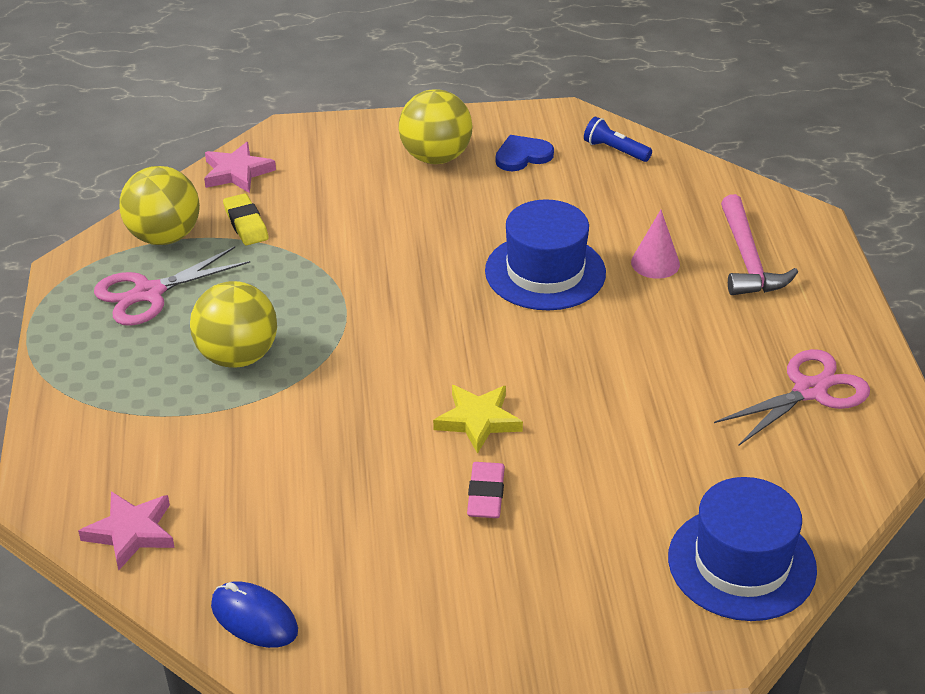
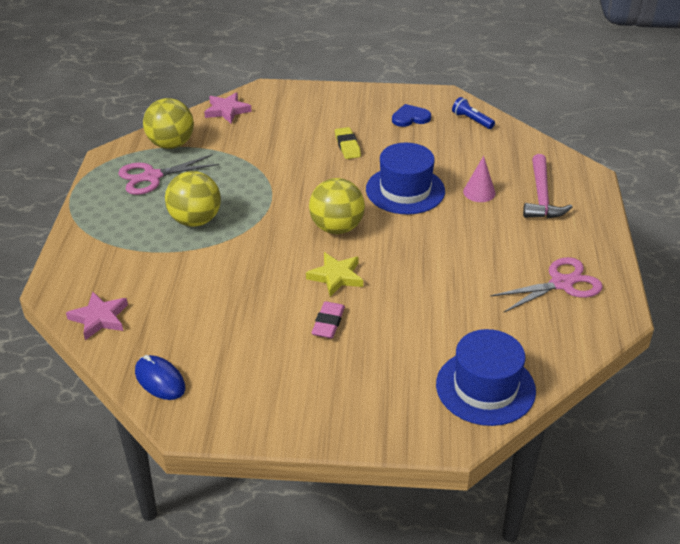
camera: 10 degrees right, 0 degrees up
yellow eraser [223,193,269,245] -> yellow eraser moved to [335,127,361,159]
yellow ball [398,89,473,164] -> yellow ball moved to [309,178,365,234]

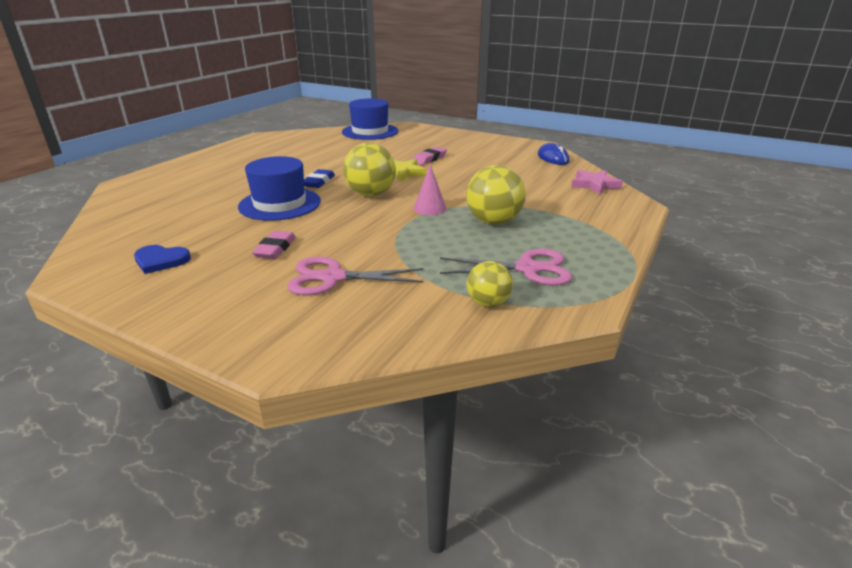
camera: 155 degrees left, 10 degrees down
yellow ball [143,98,194,149] -> yellow ball [467,261,513,307], size x0.60
pink star [204,92,252,123] -> none
yellow eraser [335,127,361,159] -> pink eraser [252,231,296,259]
blue flashlight [452,97,495,129] -> none
pink cone [463,156,496,202] -> pink cone moved to [414,165,447,215]
pink scissors [490,257,603,313] -> pink scissors moved to [287,257,424,296]
pink hammer [523,154,572,218] -> none
none -> blue eraser [304,169,335,188]

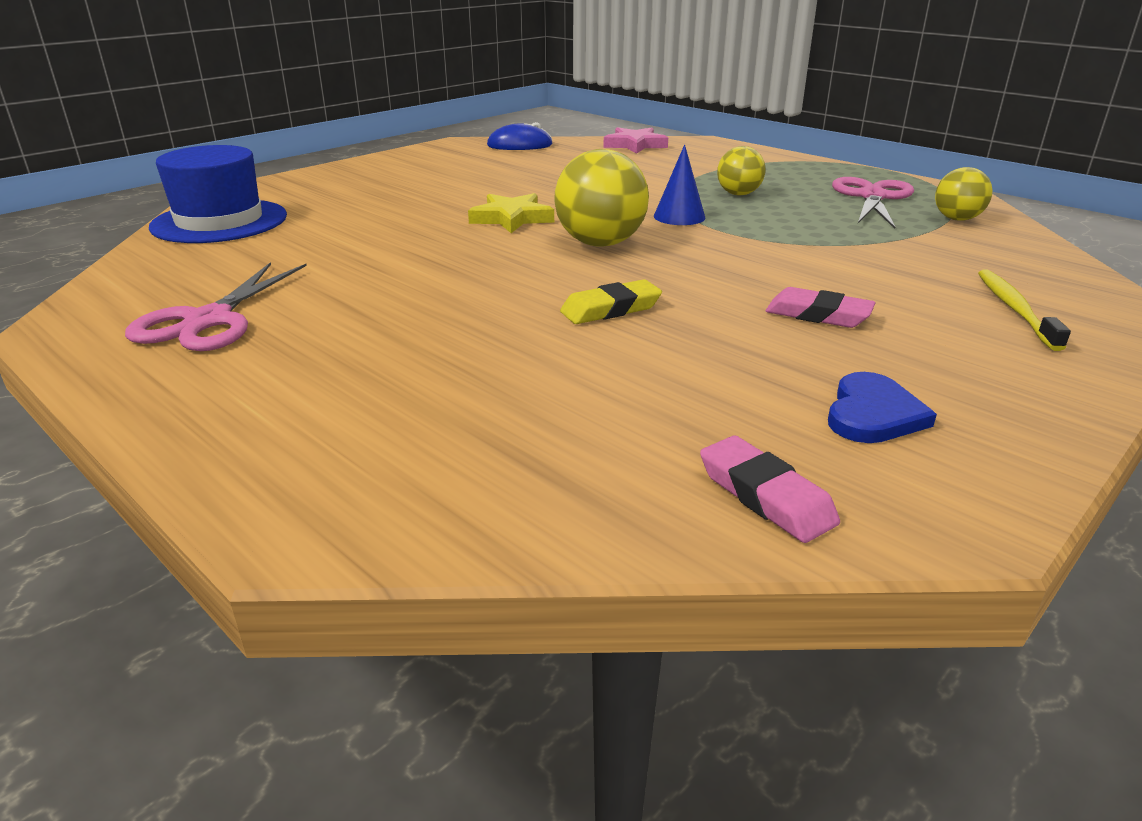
camera: 75 degrees left, 0 degrees up
blue hat [238,156,321,221] -> yellow eraser [560,279,662,324]
pink scissors [287,257,424,296] -> pink scissors moved to [125,262,307,351]
blue eraser [304,169,335,188] -> none
pink eraser [413,147,447,165] -> pink eraser moved to [700,436,840,543]
pink cone [414,165,447,215] -> blue cone [654,145,705,225]
yellow ball [466,165,526,225] -> yellow ball [717,146,766,195], size x0.60
none -> yellow toothbrush [978,269,1071,351]

